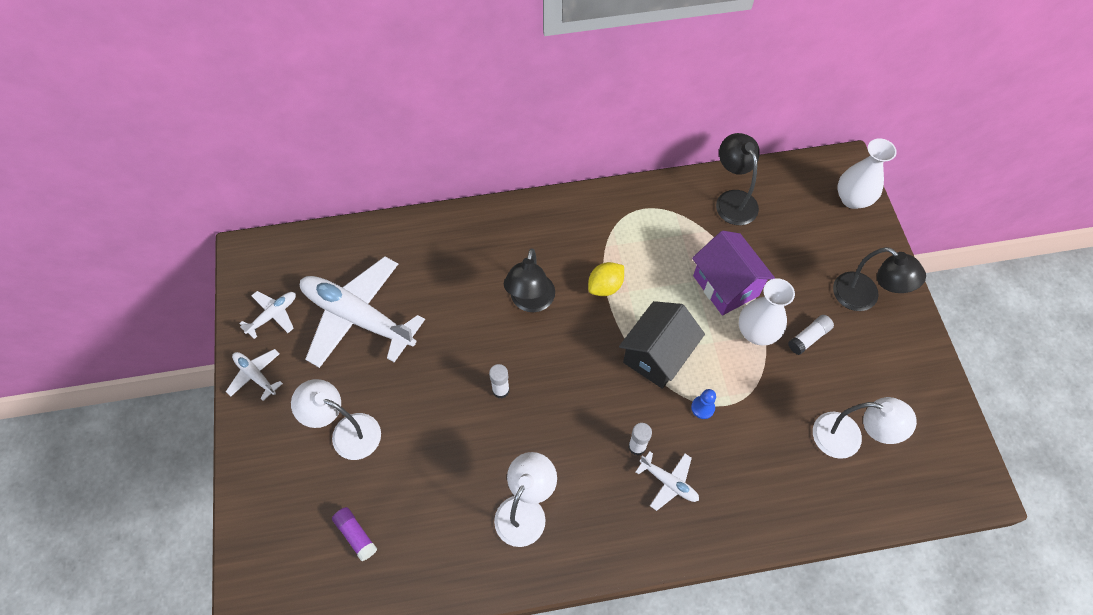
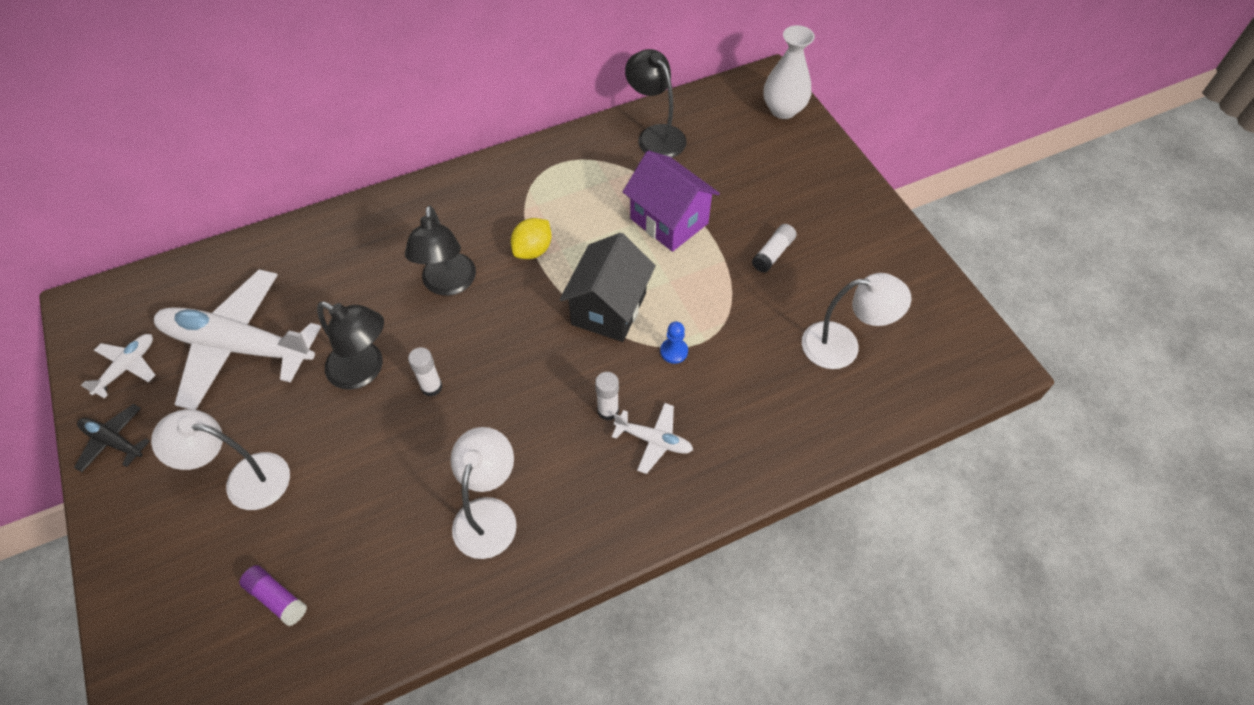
camera: 15 degrees left, 5 degrees down
white plane [226,349,283,401] -> black plane [74,404,150,472]
white vase [739,278,795,345] -> none
black lamp [833,247,926,311] -> black lamp moved to [317,302,384,390]

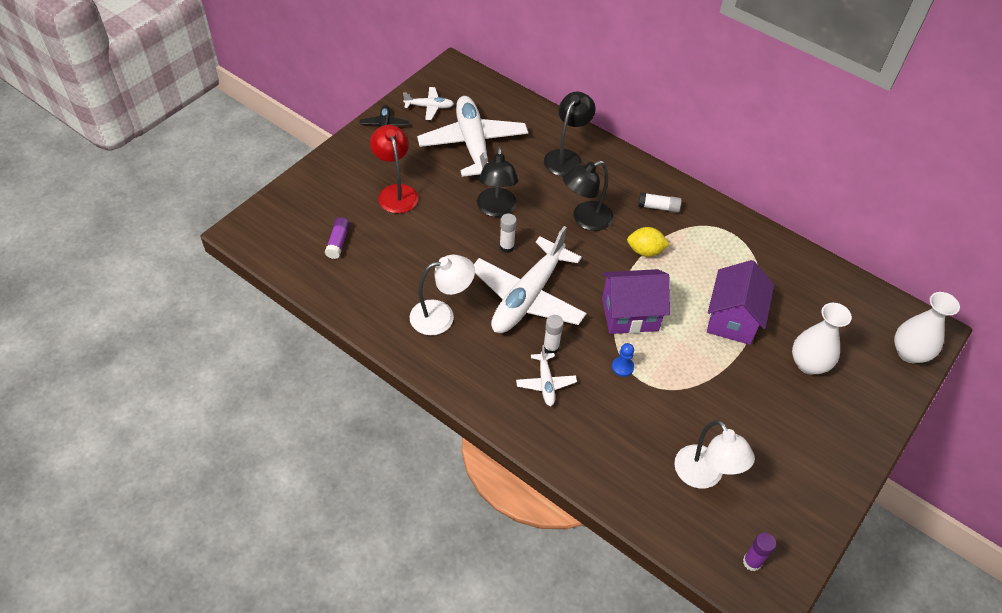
camera: 60 degrees right, 5 degrees down
white lamp [151,409,290,510] -> red lamp [370,125,418,213]
black house [560,233,656,342] -> purple house [602,269,670,334]
black lamp [625,49,686,158] -> black lamp moved to [544,92,596,176]
white glue stick [752,224,797,273] -> white glue stick moved to [638,192,682,213]
none -> white plane [474,226,587,333]
none -> purple glue stick [743,533,776,571]
none -> white vase [792,303,852,375]

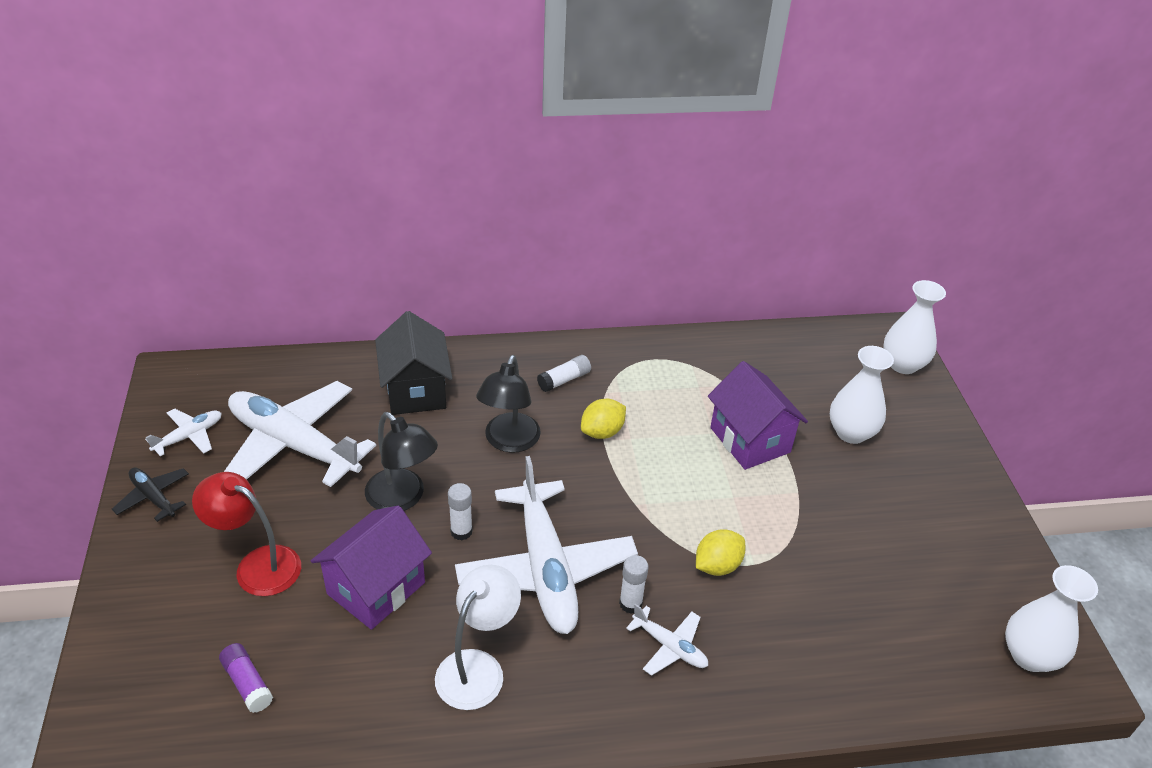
camera: 45 degrees left, 10 degrees down
black lamp [544,92,596,176] -> black house [375,311,452,415]
purple house [602,269,670,334] -> purple house moved to [311,506,432,630]
blue pawn [612,343,634,377] -> yellow lemon [696,529,745,576]
white lamp [674,420,755,489] -> none
purple glue stick [743,533,776,571] -> white vase [1005,565,1098,672]

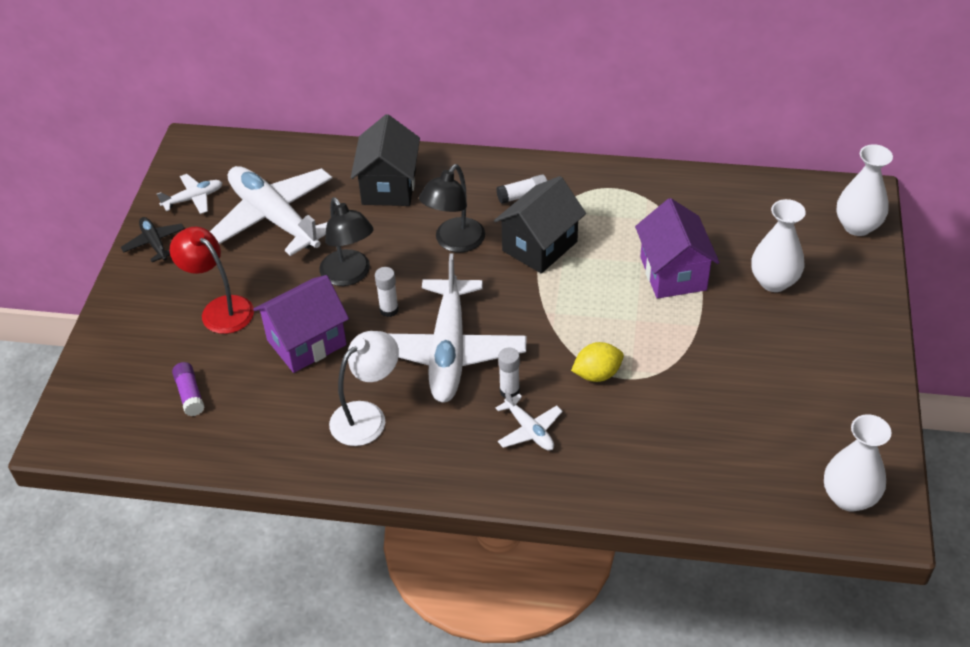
camera: 20 degrees right, 5 degrees up
yellow lemon [581,399,626,439] -> black house [494,176,586,274]

